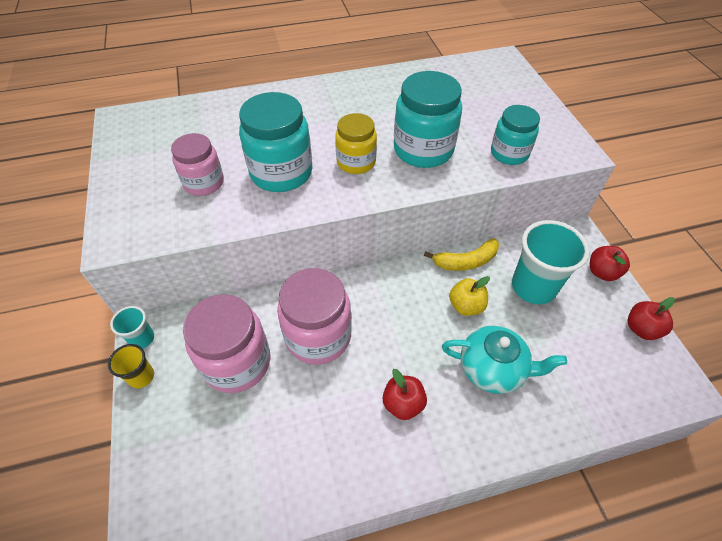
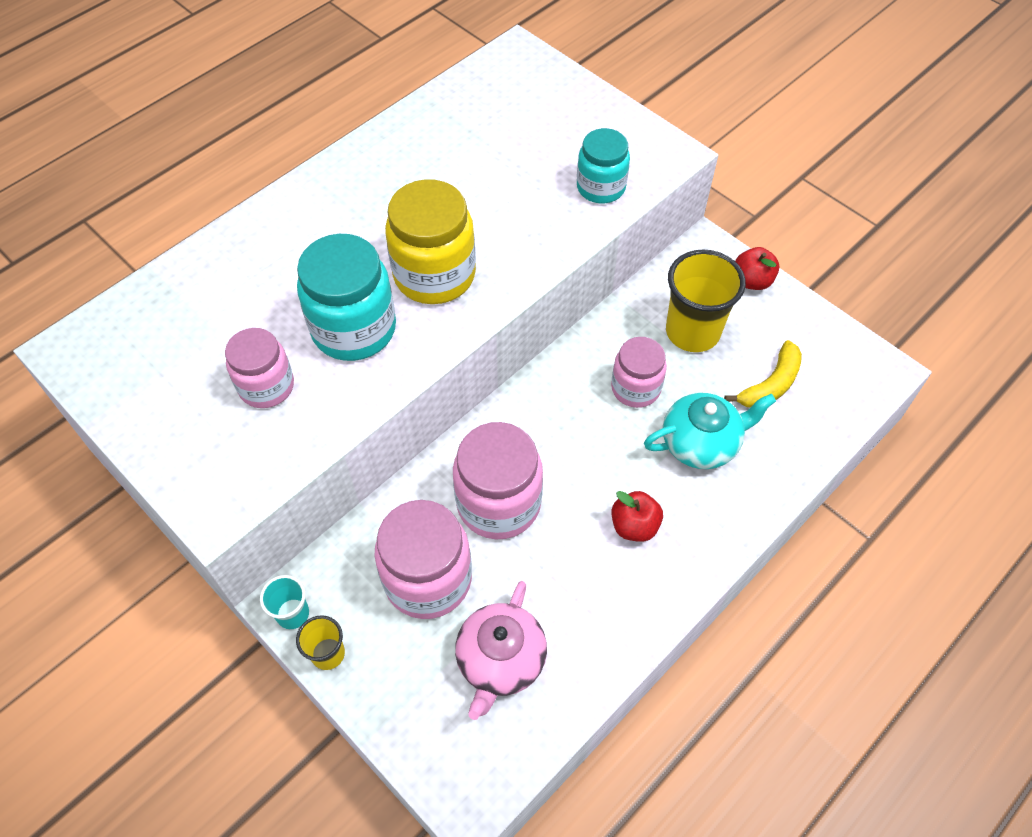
camera: 30 degrees left, 5 degrees up
yellow jar [335,113,377,174] -> yellow jar [385,179,476,304], size x1.57
turquoise jar [394,71,462,168] -> none
yellow banana [424,238,499,271] -> yellow banana moved to [724,340,802,407]
yellow apple [449,276,490,316] -> pink jar [611,337,667,408]
turquoise cup [512,220,590,304] -> yellow cup [666,250,746,352]
red apple [628,297,675,340] -> none
none -> pink teapot [455,581,547,720]

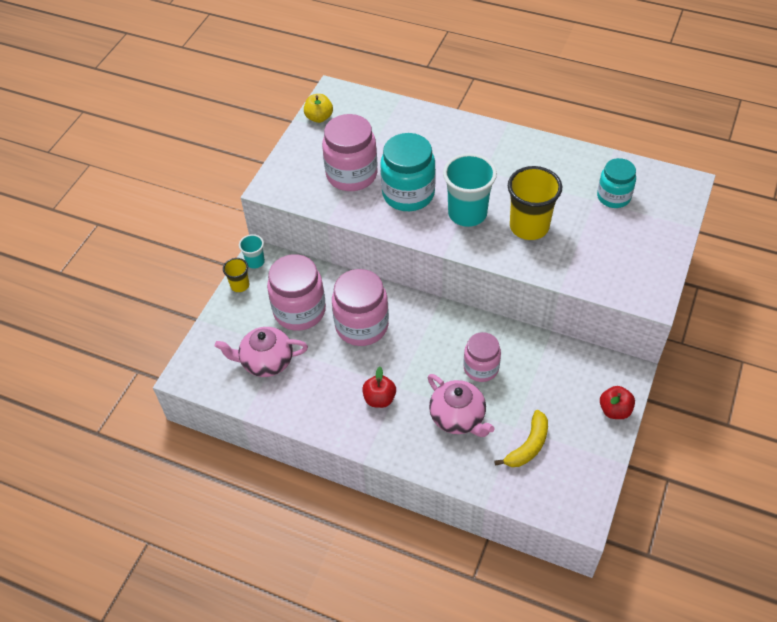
camera: 70 degrees right, 5 degrees down
pink jar [225,328,294,408] -> pink jar [322,114,378,191], size x1.57
yellow jar [385,179,476,304] -> turquoise cup [443,153,497,227]
turquoise jar [577,128,630,203] -> turquoise jar moved to [597,158,636,208]
turquoise teapot [644,393,776,469] -> pink teapot [428,374,495,437]
yellow cup [666,250,746,352] -> yellow cup moved to [508,166,562,240]
yellow banana [724,340,802,407] -> yellow banana turned 75 degrees counterclockwise [494,410,548,467]
none -> yellow apple [304,94,333,123]

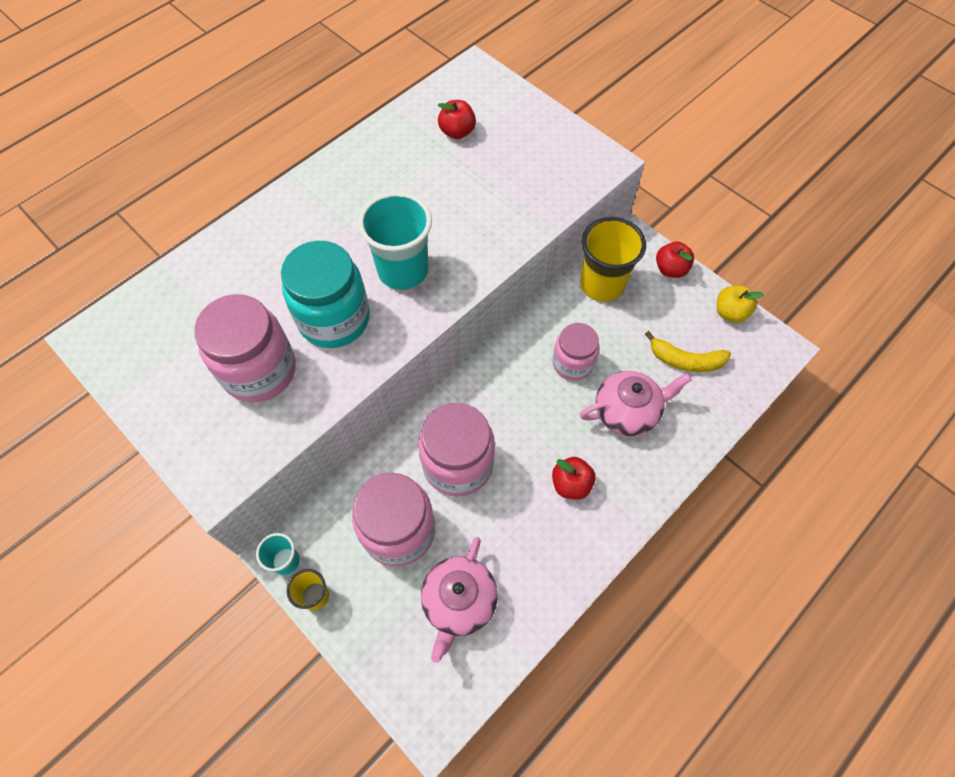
camera: 70 degrees left, 10 degrees up
yellow apple [304,94,333,123] -> yellow apple moved to [717,286,764,323]
yellow banana [494,410,548,467] -> yellow banana turned 135 degrees clockwise [645,331,731,372]
yellow cup [508,166,562,240] -> yellow cup moved to [580,217,646,302]
turquoise jar [597,158,636,208] -> red apple [438,100,476,139]

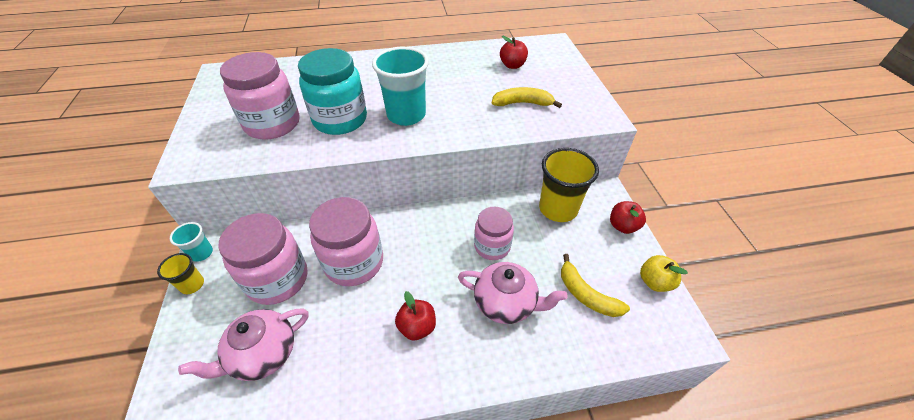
camera: 35 degrees right, 15 degrees down
none -> yellow banana [492,87,562,108]

